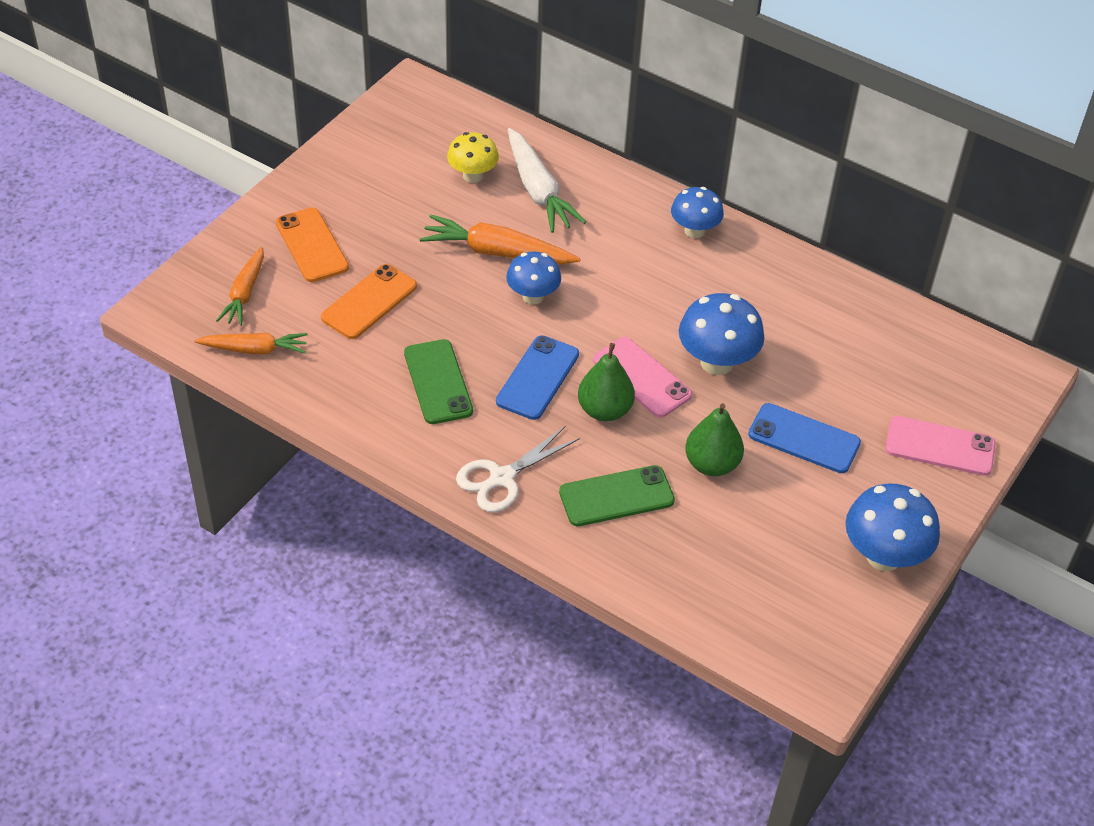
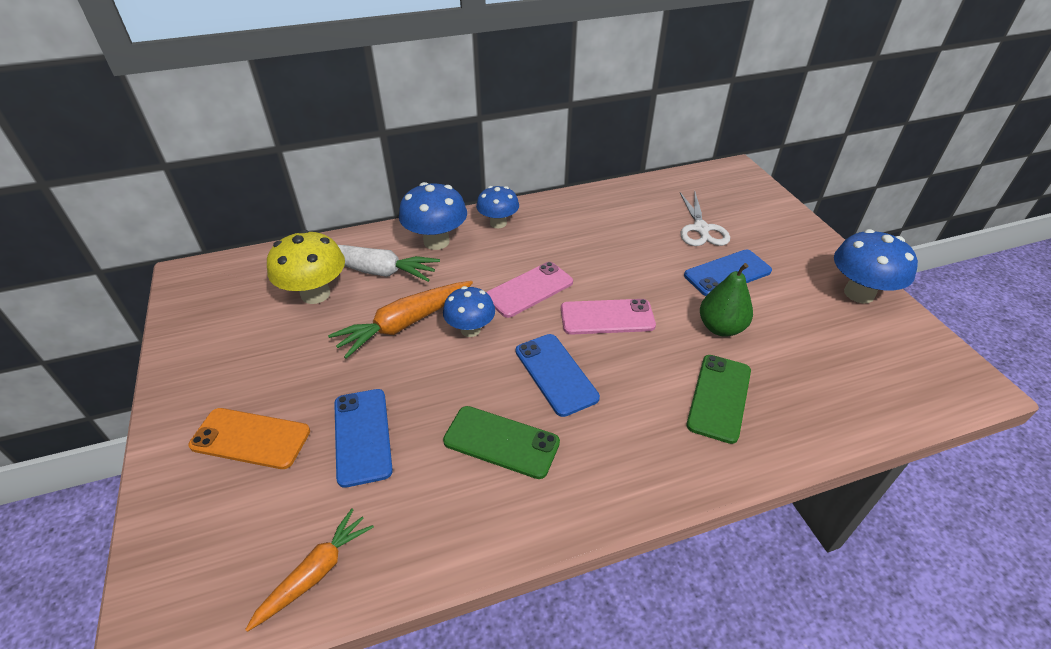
camera: 50 degrees left, 5 degrees down
orange carrot [216,247,264,326] -> none
orange phone [321,264,417,339] -> blue phone [334,389,393,488]
yellow mushroom [447,132,499,183] -> yellow mushroom [267,230,345,304], size x1.51
white scissors [456,427,580,512] -> white scissors moved to [680,192,730,246]
green pear [578,343,635,421] -> none
blue mushroom [679,293,764,375] -> blue mushroom moved to [399,182,467,250]
pink phone [885,416,996,476] -> pink phone moved to [486,262,573,318]

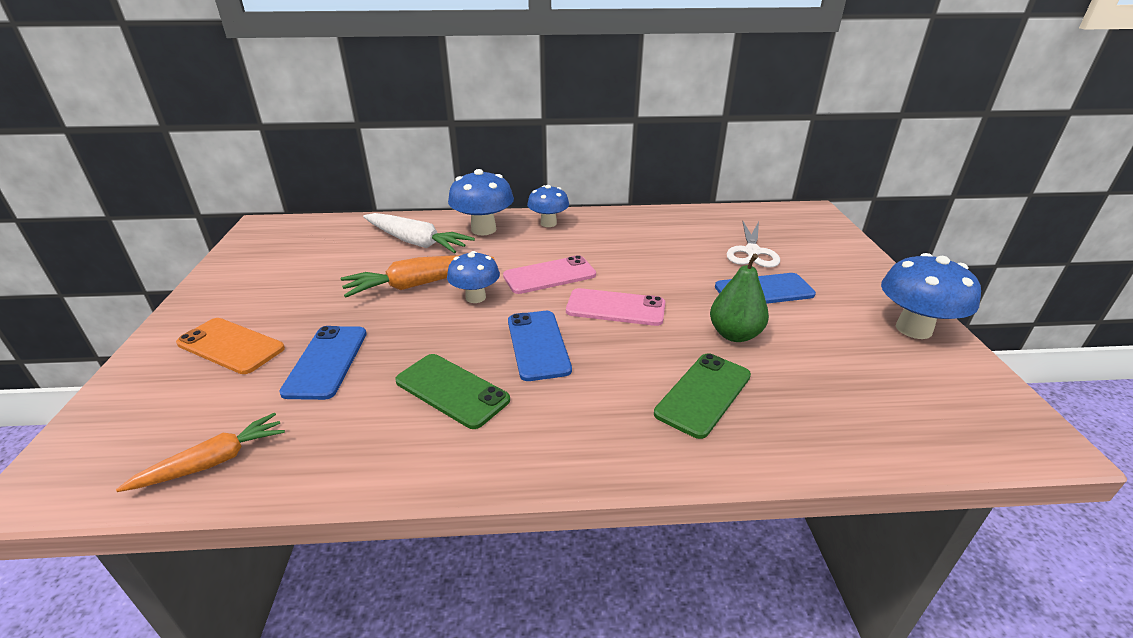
camera: 15 degrees right, 10 degrees down
yellow mushroom [267,230,345,304] -> none

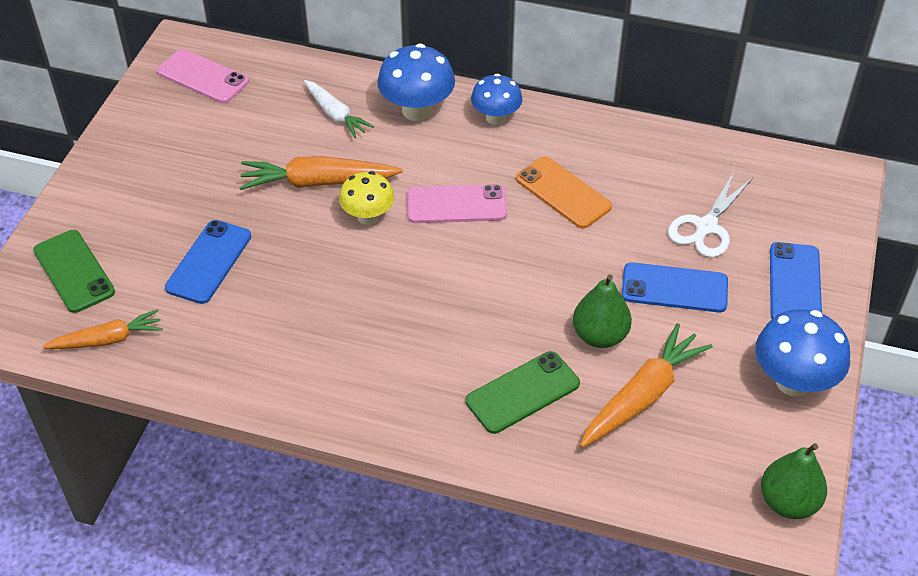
camera: 20 degrees right, 15 degrees up
orange phone [176,318,285,374] -> orange phone moved to [516,156,612,229]
white carrot [363,213,475,253] -> white carrot [304,80,374,138], size x0.66
green phone [395,354,510,429] -> green phone moved to [33,230,115,313]
blue mushroom [447,251,500,303] -> yellow mushroom [339,171,394,225]
blue phone [508,311,572,381] -> blue phone moved to [770,242,822,319]
pink phone [566,288,665,326] -> pink phone moved to [157,49,249,103]
none -> orange carrot [580,323,713,448]
none -> green pear [761,443,827,519]

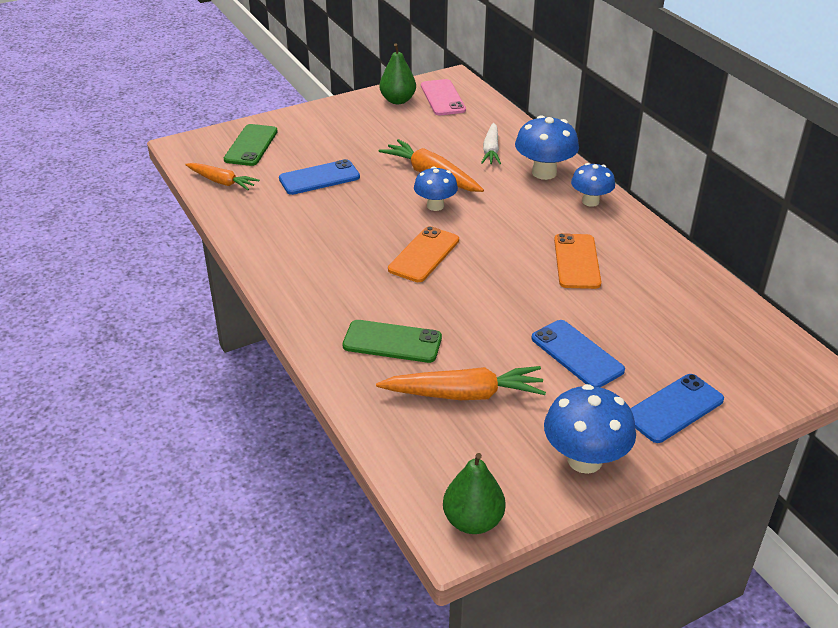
camera: 45 degrees right, 10 degrees down
yellow mushroom [339,171,394,225] -> blue mushroom [414,166,458,211]
pink phone [407,184,507,223] -> none
green pear [573,274,632,348] -> green pear moved to [379,43,416,104]
white scissors [668,172,752,258] -> none
none -> orange phone [388,226,459,282]

